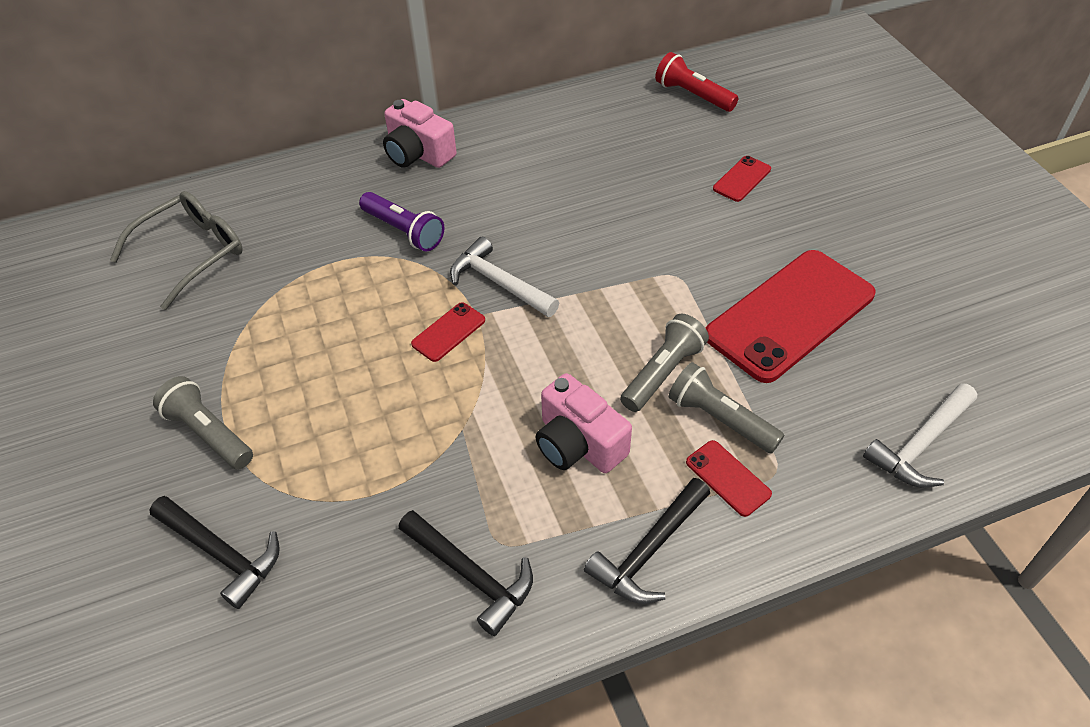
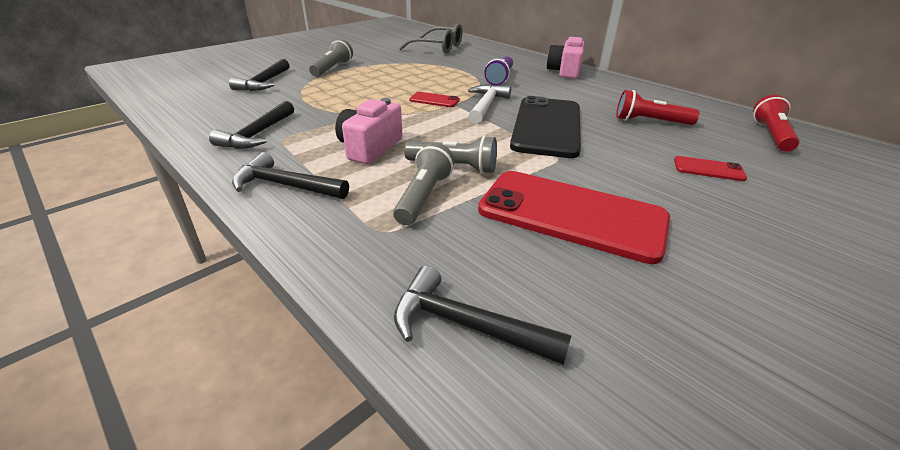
camera: 65 degrees right, 15 degrees down
red phone [686,440,772,517] -> none
white hammer [863,383,977,488] -> black hammer [394,265,572,365]
none -> black phone [510,96,581,158]
none -> red flashlight [616,90,699,125]

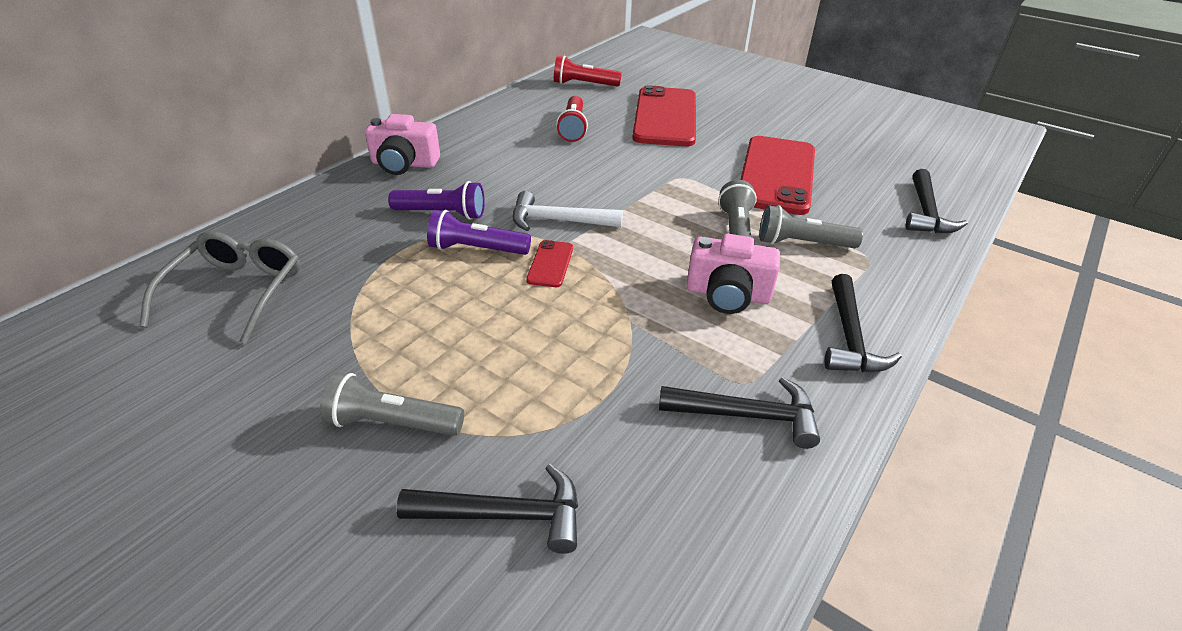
camera: 100 degrees left, 5 degrees up
black phone [510,96,581,158] -> none
red phone [674,156,747,181] -> red phone [632,85,696,146], size x2.37
none -> purple flashlight [427,210,531,255]

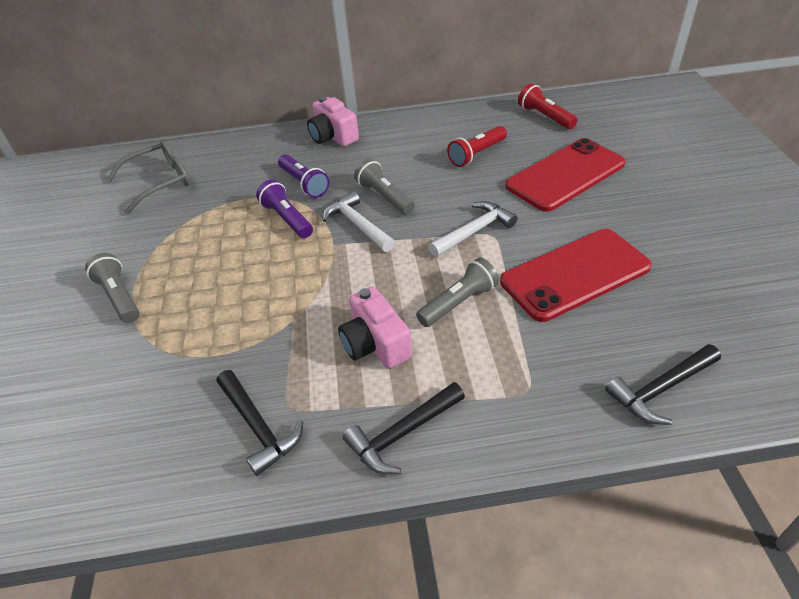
camera: 50 degrees right, 5 degrees up
black hammer [396,464,578,554] -> none
red phone [526,240,573,287] -> none
grey flashlight [759,205,863,248] -> grey flashlight moved to [354,159,415,214]
none -> white hammer [428,201,517,257]

